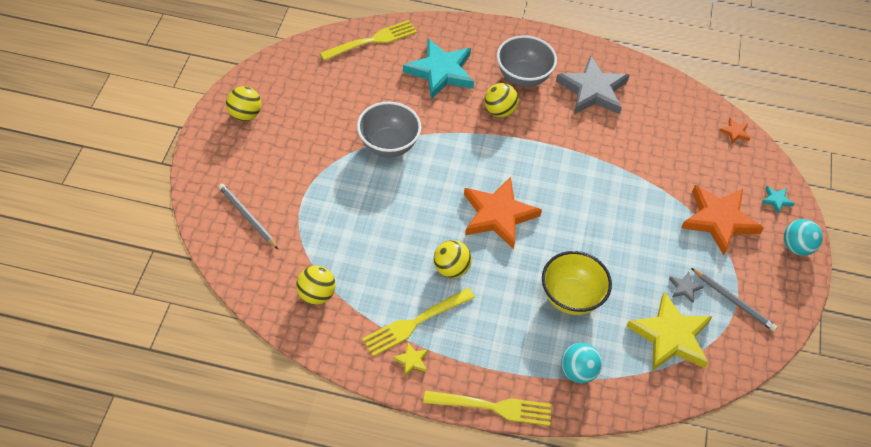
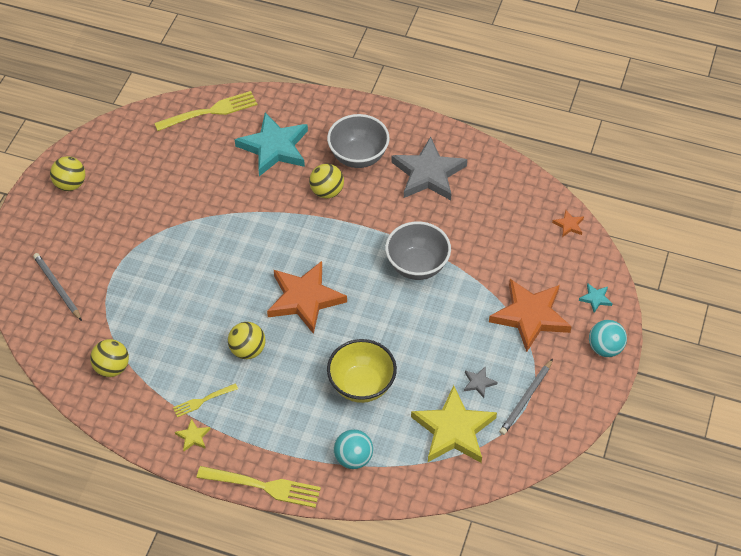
camera: 10 degrees right, 0 degrees up
grey bowl [357,102,421,157] -> grey bowl moved to [385,221,451,280]
yellow fork [362,288,475,357] -> yellow fork [173,383,238,417], size x0.56
grey pencil [691,268,777,332] -> grey pencil turned 75 degrees clockwise [499,359,553,435]

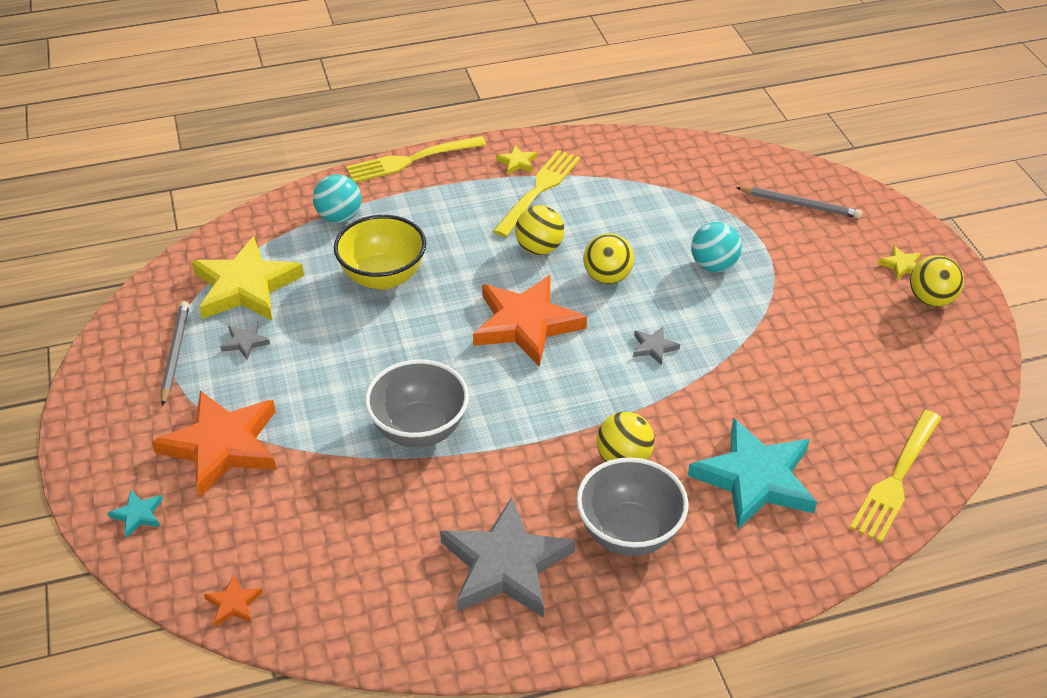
camera: 145 degrees right, 10 degrees down
yellow ball [90,339,129,377] -> yellow ball moved to [584,233,634,284]
yellow fork [173,383,238,417] -> yellow fork [493,150,580,237], size x1.78
turquoise ball [589,320,627,357] -> turquoise ball moved to [691,222,742,272]
none -> grey star [633,327,680,366]
none -> yellow star [878,246,921,280]

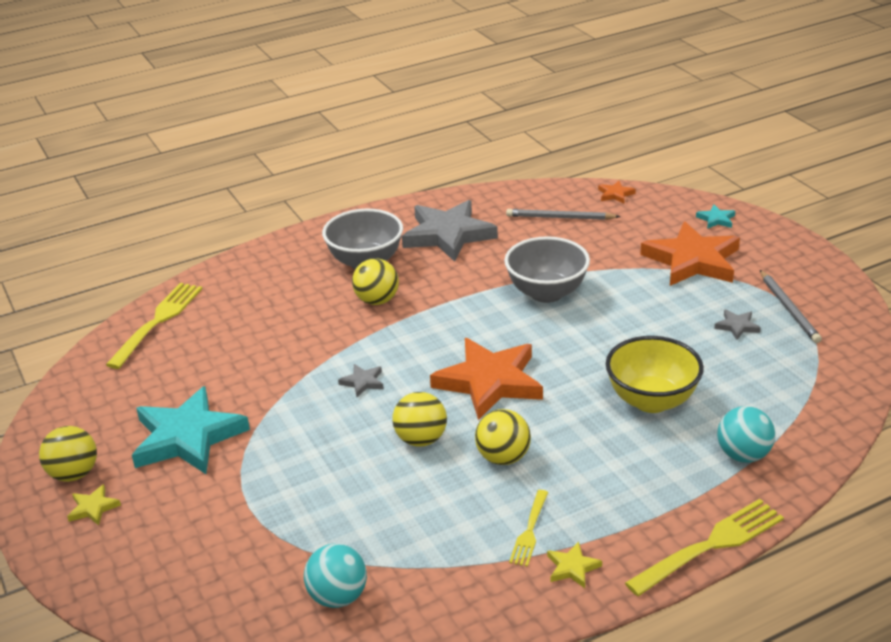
camera: 170 degrees right, 10 degrees down
yellow star [191,237,304,320] -> none
yellow fork [493,150,580,237] -> yellow fork [509,490,548,567], size x0.56
turquoise star [688,418,817,529] -> turquoise star moved to [132,386,250,474]
turquoise ball [691,222,742,272] -> turquoise ball moved to [304,544,367,608]
grey pencil [736,187,862,219] -> grey pencil moved to [506,209,621,220]

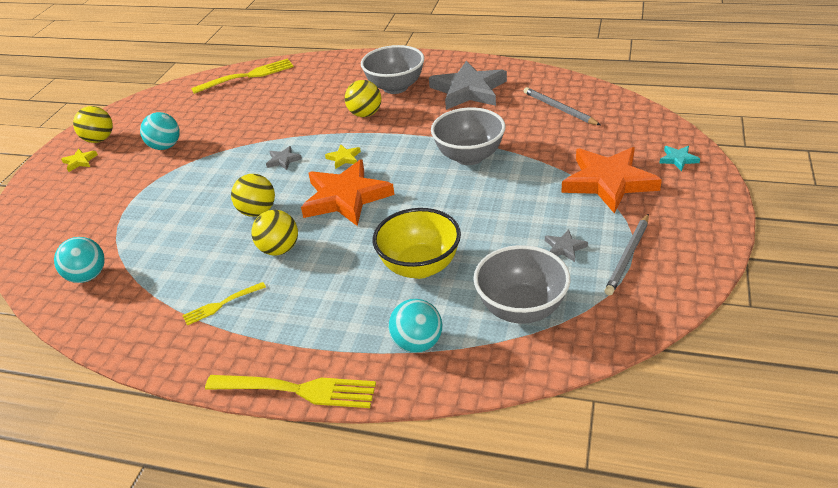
camera: 45 degrees right, 5 degrees up
turquoise star [132,386,250,474] -> turquoise ball [140,112,180,150]
yellow star [547,542,602,588] -> yellow star moved to [325,145,361,169]
orange star [598,181,636,204] -> none
none -> grey bowl [474,245,570,324]

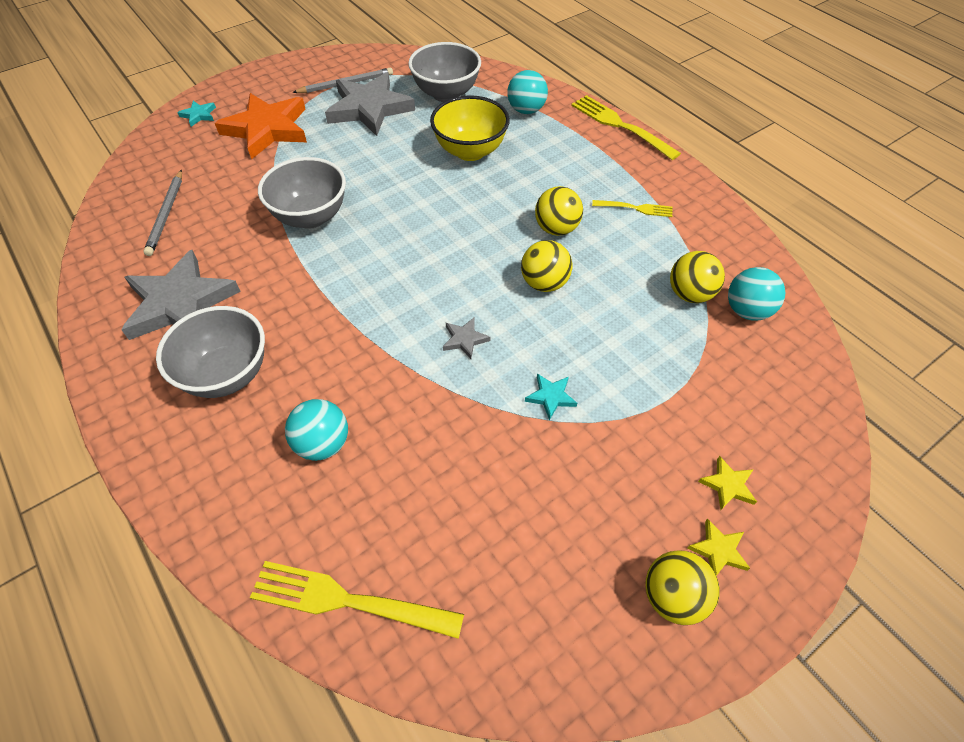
camera: 145 degrees left, 15 degrees up
turquoise ball [140,112,180,150] -> turquoise ball moved to [285,399,348,461]
orange star [301,159,394,226] -> none
yellow star [325,145,361,169] -> yellow star moved to [698,456,757,510]
yellow ball [345,80,381,117] -> yellow ball moved to [670,251,725,303]
grey star [545,230,588,262] -> grey star [325,72,415,136], size x2.42
none -> turquoise star [525,374,577,420]

